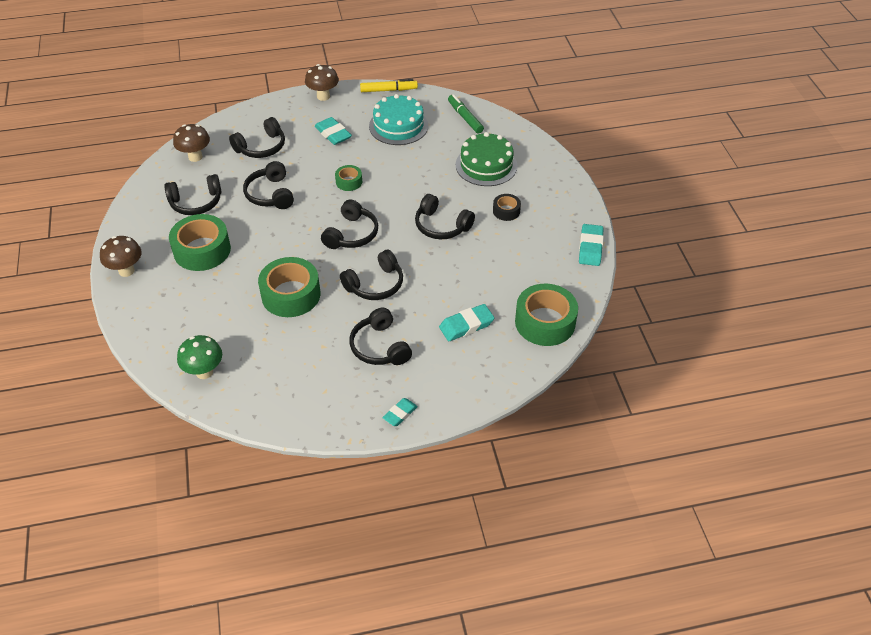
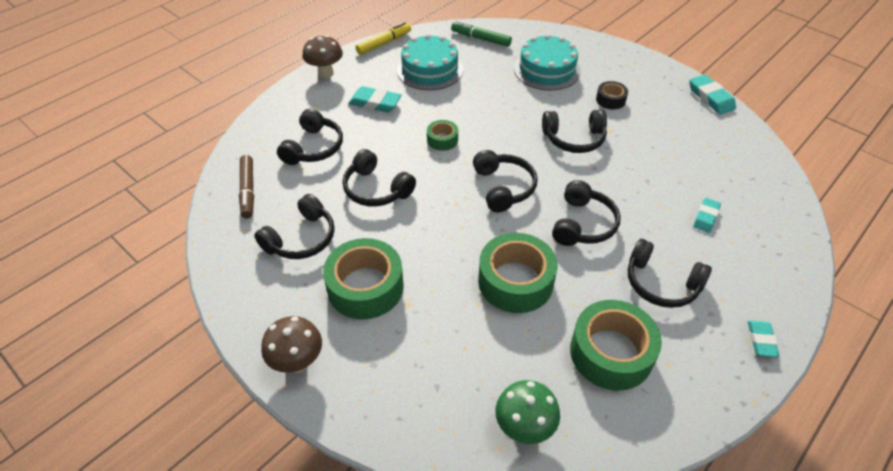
camera: 35 degrees left, 0 degrees up
brown mushroom [173,124,210,162] -> brown marker [239,155,254,218]
turquoise eraser [439,304,494,341] -> turquoise eraser [693,198,721,233], size x0.65
green cake [456,132,518,186] -> turquoise cake [514,34,581,90]
green tape [515,284,578,346] -> green tape moved to [570,300,662,391]

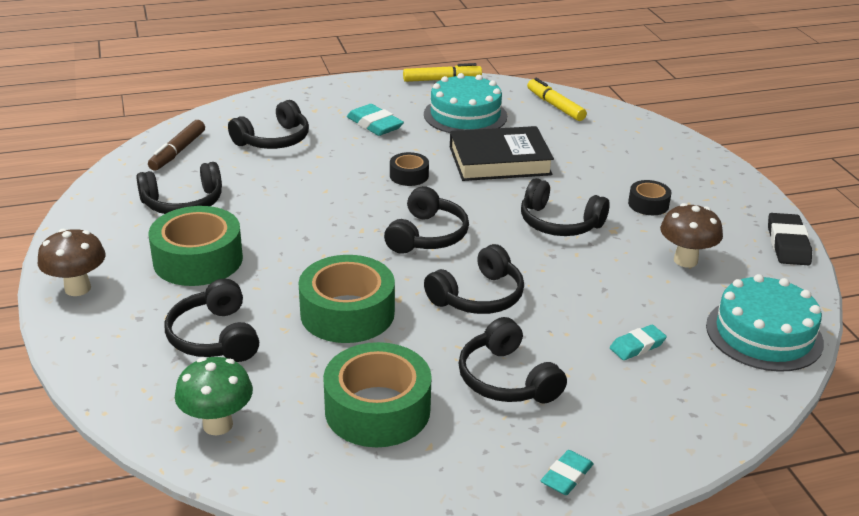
camera: 30 degrees right, 15 degrees down
brown mushroom [303,35,343,78] -> brown mushroom moved to [660,203,723,268]
black headphones [343,149,416,207] -> black headphones moved to [165,279,259,362]
green tape [427,120,458,151] -> black tape [390,152,429,186]
green marker [451,21,512,47] -> yellow marker [527,78,587,121]
turquoise cake [514,34,581,90] -> turquoise cake moved to [706,274,824,372]
turquoise eraser [689,74,736,115] -> black eraser [768,213,812,265]
none -> black book [450,126,554,181]

